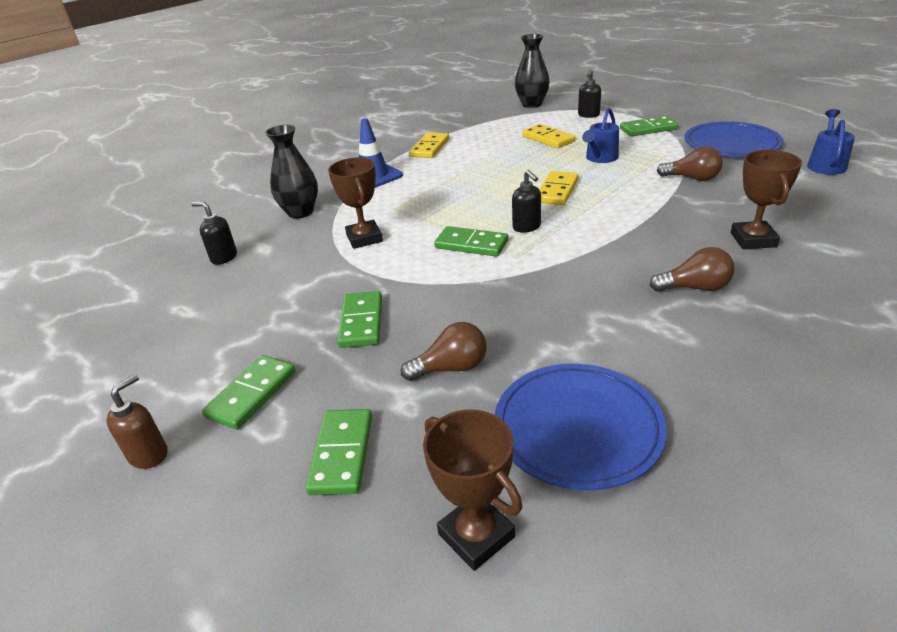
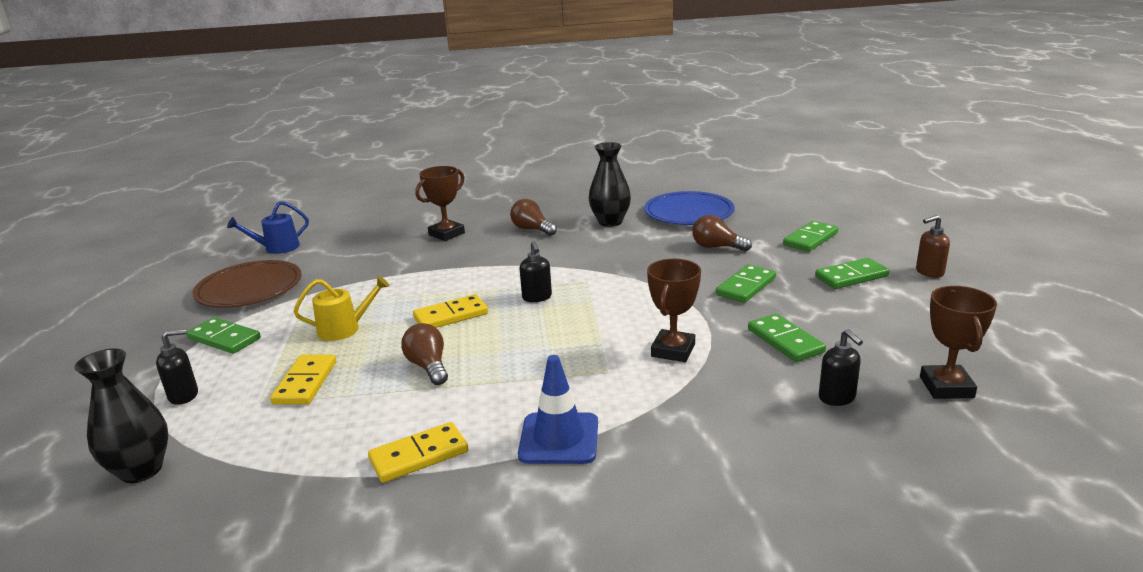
camera: 140 degrees left, 10 degrees down
black vase [265,125,318,219] -> black vase moved to [589,142,631,227]
brown trophy [423,410,522,571] -> brown trophy moved to [920,286,997,399]
green domino [434,226,508,257] -> green domino moved to [748,314,826,362]
black soap dispenser [512,170,541,233] -> black soap dispenser turned 150 degrees clockwise [520,241,552,302]
blue watering can [582,108,619,163] -> yellow watering can [293,276,390,341]
brown light bulb [657,147,723,181] -> brown light bulb moved to [401,323,448,385]
blue plate [684,121,783,157] -> brown plate [193,260,302,308]

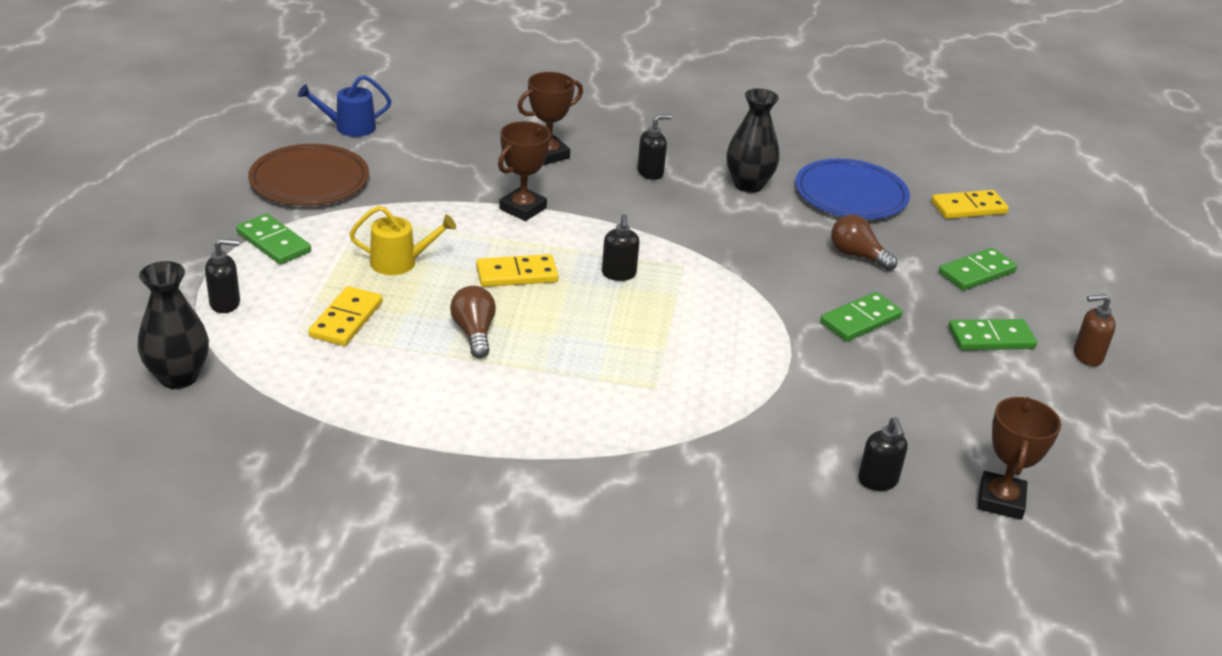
camera: 10 degrees right, 10 degrees up
yellow domino [368,422,468,483] -> yellow domino moved to [931,190,1009,219]
brown light bulb [510,199,557,236] -> black soap dispenser [637,114,672,180]
blue traffic cone [518,355,598,464] -> none
brown trophy [647,259,701,362] -> brown trophy moved to [498,121,551,221]
green domino [748,314,826,362] -> none

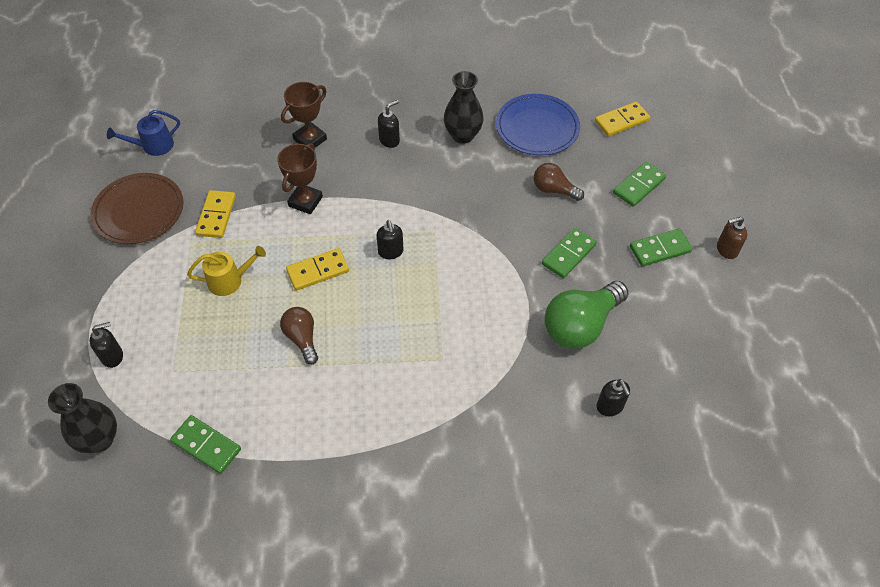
camera: 10 degrees left, 20 degrees up
green domino [236,214,311,265] -> green domino moved to [170,415,241,474]
yellow domino [308,286,383,346] -> yellow domino moved to [195,190,236,238]
brown trophy [978,397,1061,520] -> none
none -> green light bulb [544,281,629,349]

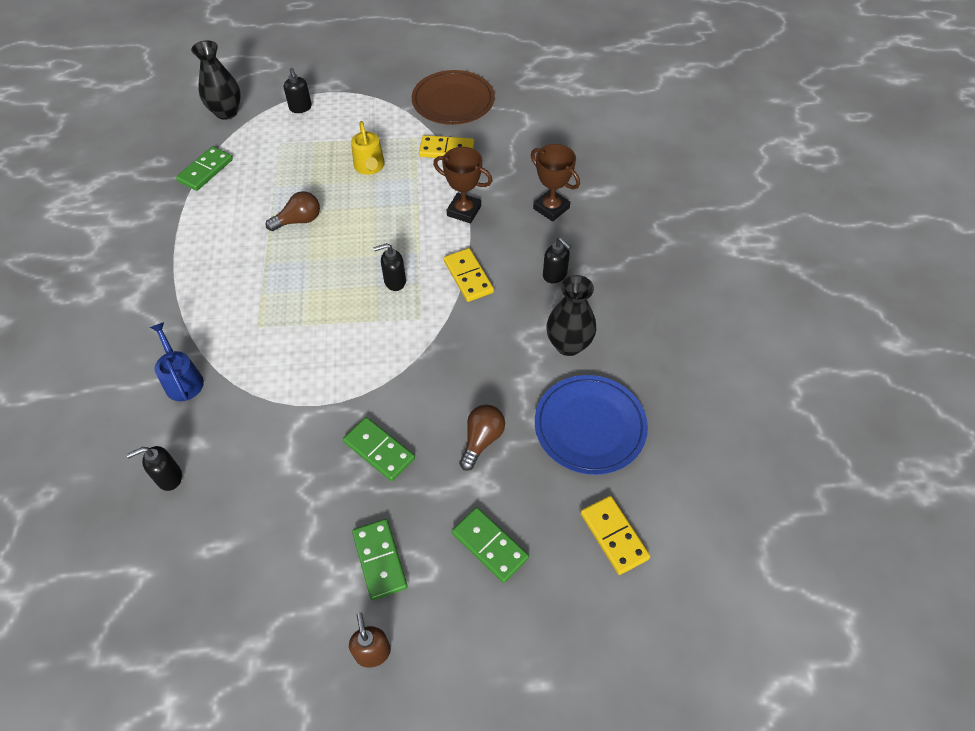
camera: 90 degrees right, 0 degrees up
blue watering can [107,110,180,156] -> blue watering can moved to [150,322,204,401]
yellow domino [286,248,349,291] -> yellow domino moved to [444,248,494,302]
green light bulb [544,281,629,349] -> none

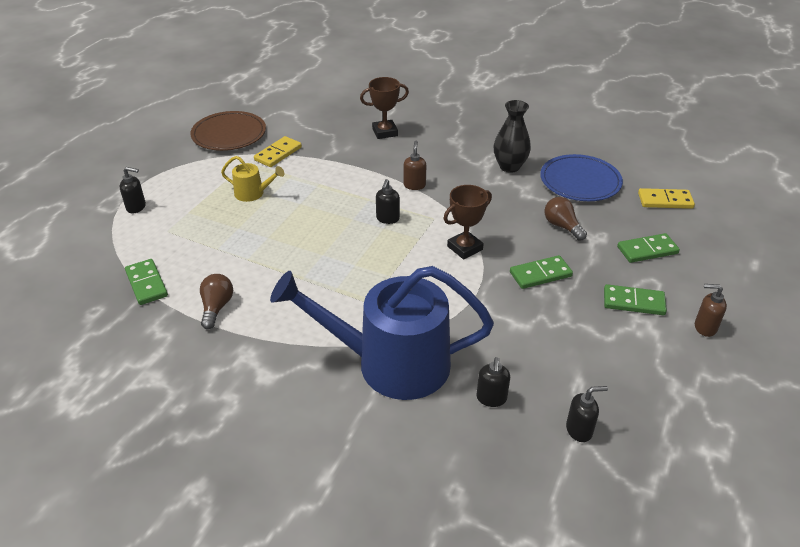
camera: 60 degrees left, 15 degrees down
blue watering can [150,322,204,401] -> blue watering can [270,266,494,400], size x2.39
black vase [191,40,241,120] -> none
brown light bulb [266,191,320,231] -> brown light bulb moved to [200,274,233,329]
brown trophy [433,147,493,223] -> brown trophy moved to [444,185,492,259]
yellow domino [444,248,494,302] -> brown soap dispenser [404,141,426,190]
black soap dispenser [543,237,571,283] -> black soap dispenser moved to [566,386,608,442]

